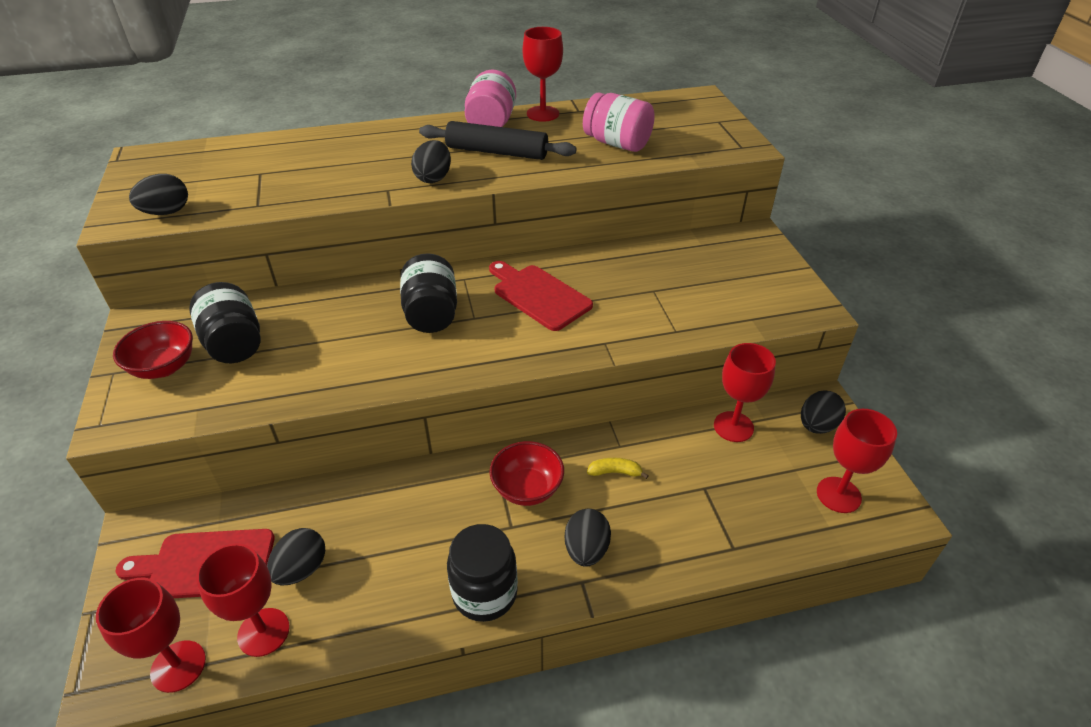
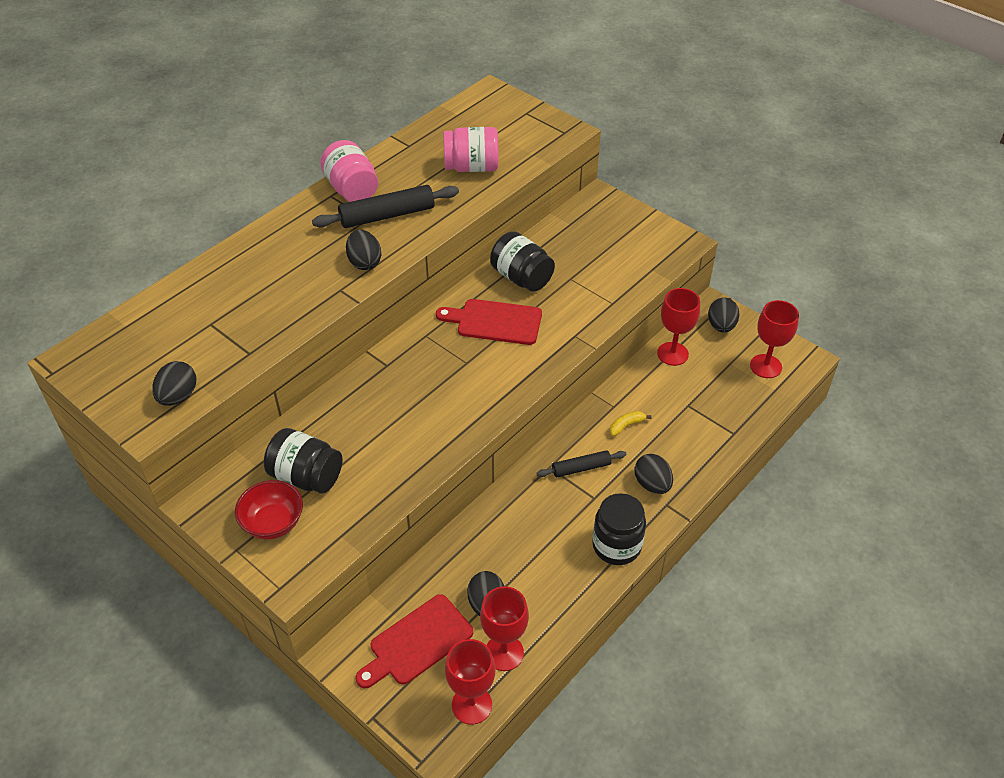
camera: 35 degrees left, 5 degrees up
black jar [400,253,457,333] -> black jar moved to [490,231,555,292]
red bowl [489,441,564,506] -> black rolling pin [537,450,627,477]
red goblet [523,27,563,122] -> none

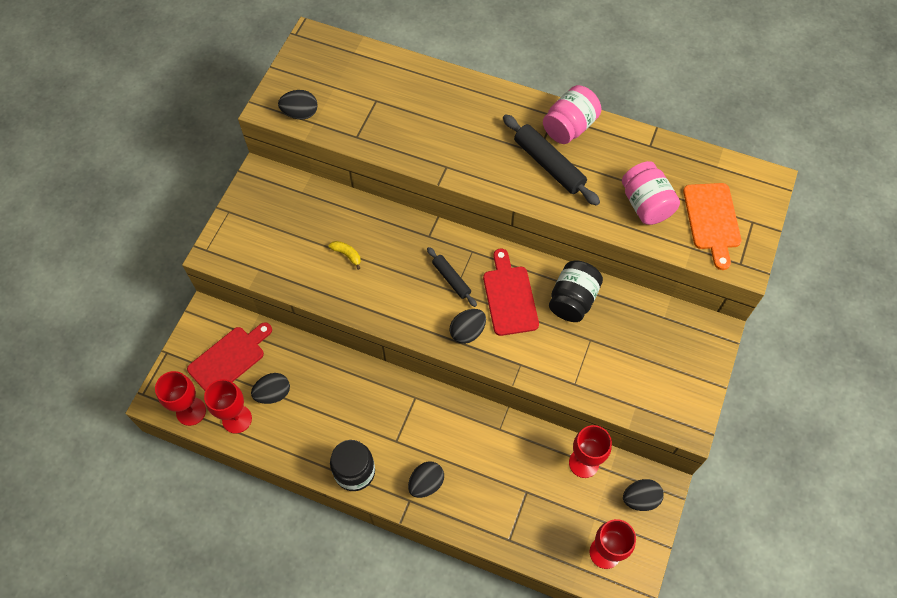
camera: 70 degrees right, 15 degrees up
red bowl [235,480,303,539] -> none
black jar [264,428,342,494] -> none
black egg [346,230,381,270] -> black egg moved to [450,309,486,344]
red cutting board [356,594,473,688] -> red cutting board turned 105 degrees clockwise [187,322,272,391]
black rolling pin [537,450,627,477] -> black rolling pin moved to [427,247,477,307]
yellow banana [610,411,652,436] -> yellow banana moved to [329,241,361,270]
none -> orange cutting board [683,183,741,270]

